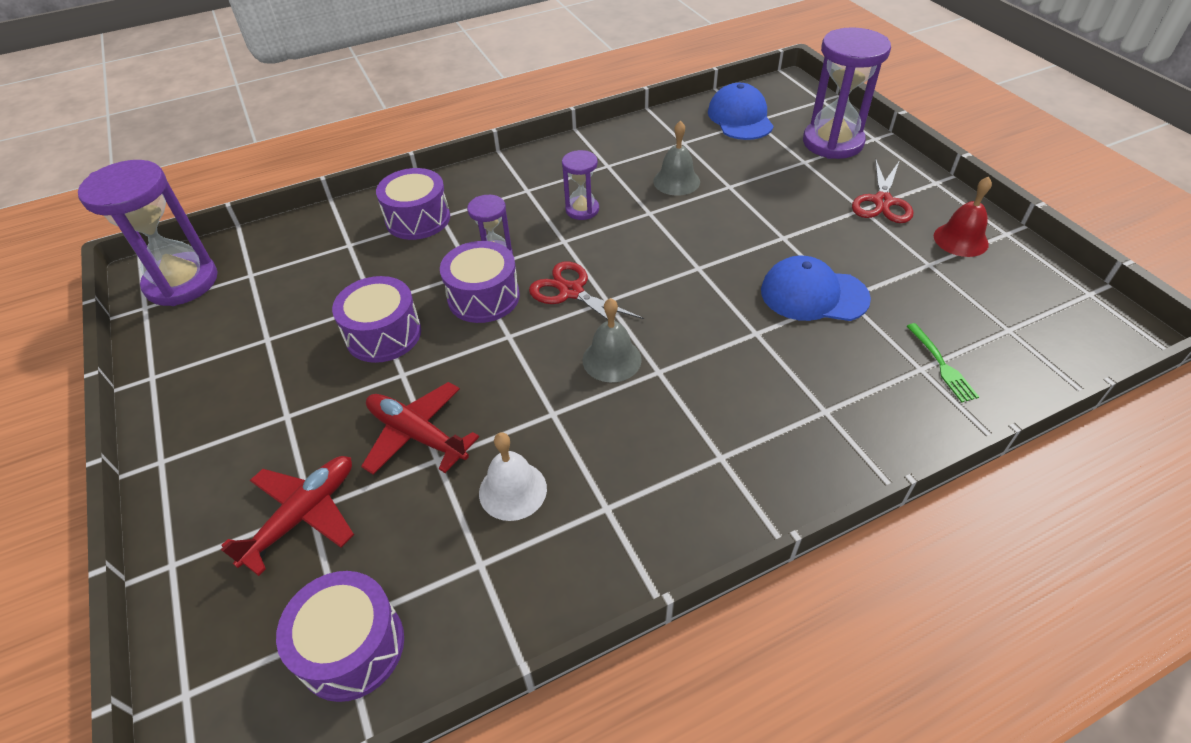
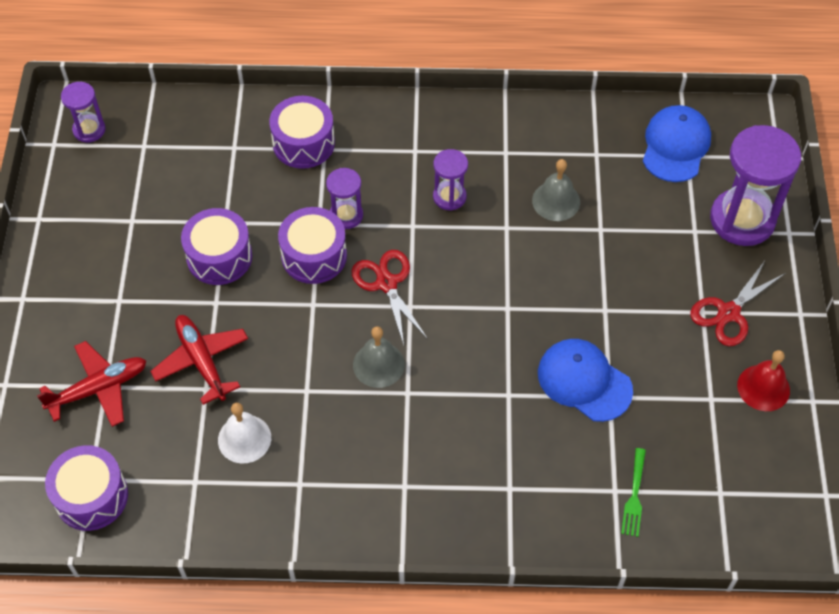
camera: 25 degrees right, 10 degrees up
purple hourglass [78,160,217,306] -> purple hourglass [61,82,106,143], size x0.52

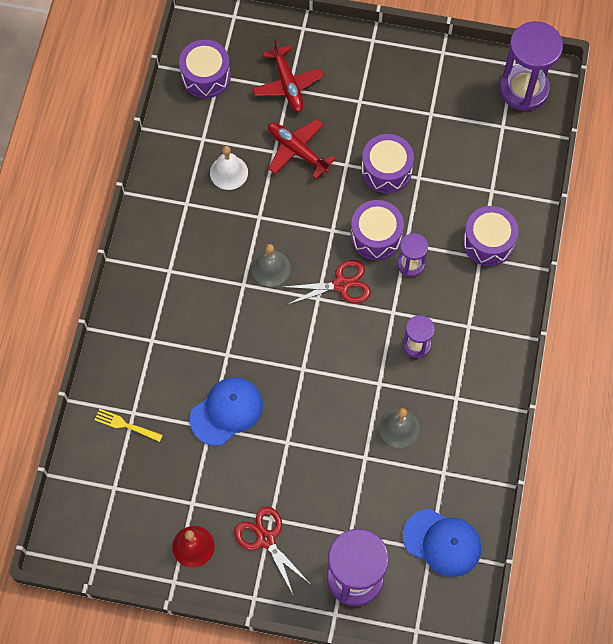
camera: 100 degrees right, 10 degrees up
purple hourglass [61,82,106,143] -> purple hourglass [499,21,563,111], size x1.92
red plane [150,315,248,405] -> red plane turned 120 degrees counterclockwise [268,119,336,179]
green fork [621,448,646,537] -> yellow fork [95,409,163,442]

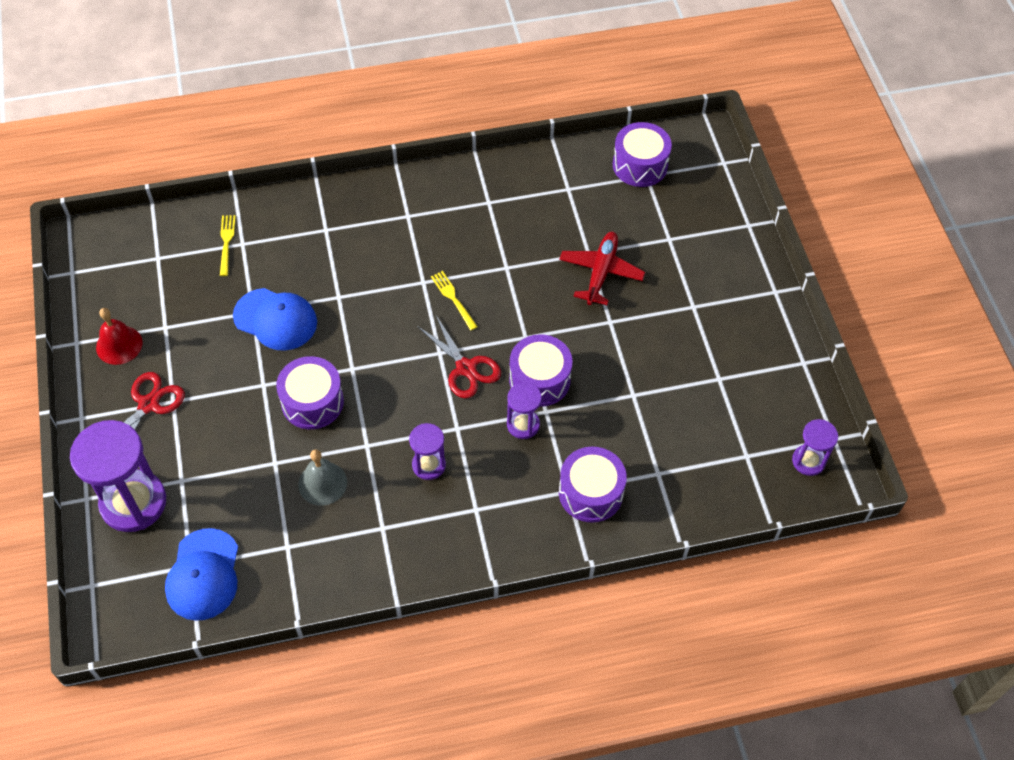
camera: 65 degrees right, 10 degrees down
white bell [210,146,248,190] -> none
grey bell [251,244,291,287] -> yellow fork [431,271,478,330]
red plane [252,38,324,112] -> none
purple drum [361,134,414,193] -> purple drum moved to [276,356,344,429]
purple hourglass [499,21,563,111] -> purple hourglass [792,419,838,476], size x0.52

